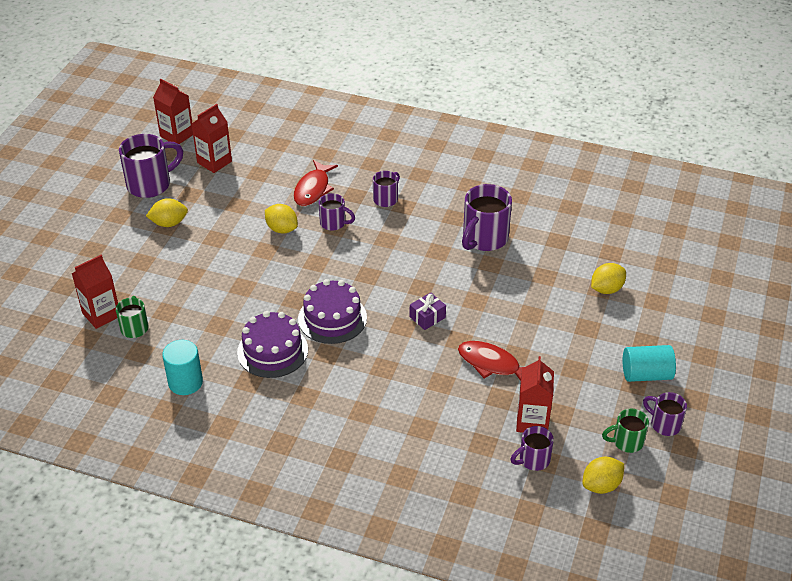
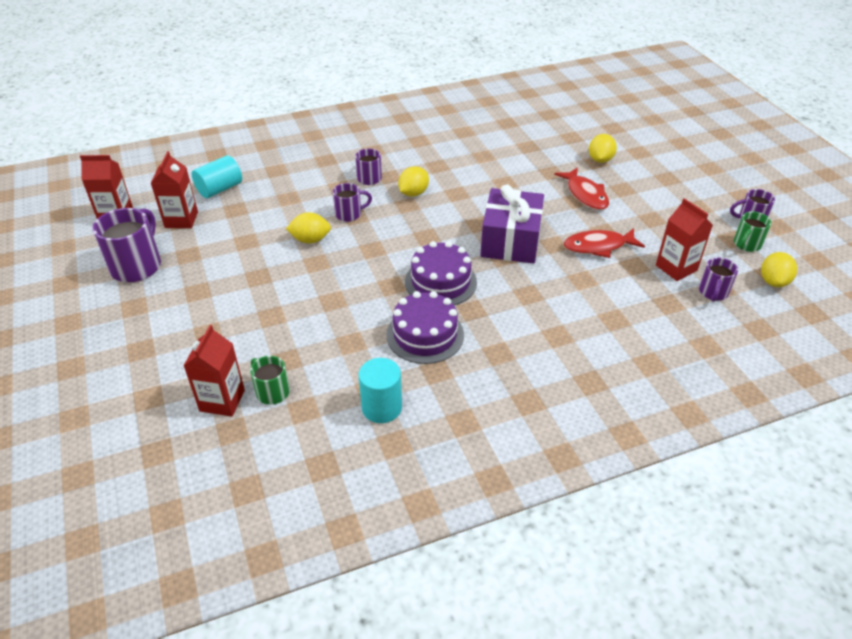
camera: 40 degrees left, 0 degrees up
yellow lemon [146,198,188,227] -> yellow lemon moved to [398,166,429,197]
red fish [293,160,338,206] -> red fish moved to [554,167,609,210]
purple gift [410,292,446,330] -> purple gift [480,184,544,264], size x2.25
purple mug [462,184,512,251] -> none
turquoise cylinder [623,345,676,382] -> turquoise cylinder moved to [192,155,242,198]

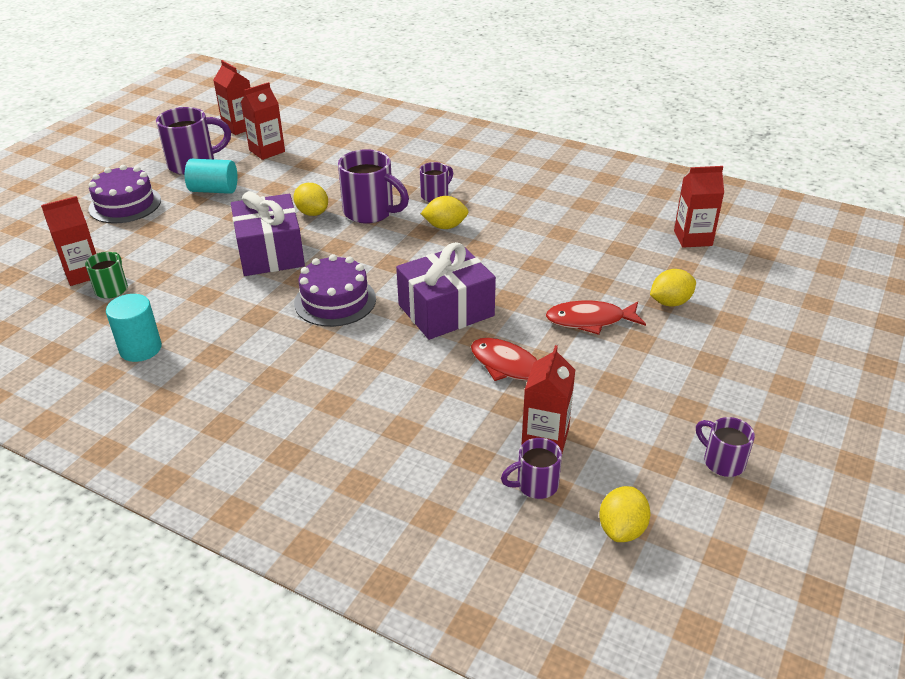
camera: 50 degrees right, 5 degrees down
turquoise cylinder [192,155,242,198] -> turquoise cylinder moved to [185,159,238,194]
purple mug [333,183,372,222] -> purple mug [338,149,409,224], size x1.77
purple cake [386,291,464,364] -> purple cake moved to [88,165,161,224]
red fish [554,167,609,210] -> red fish turned 60 degrees clockwise [546,301,646,335]
green mug [734,211,771,252] -> none
yellow lemon [761,252,797,287] -> yellow lemon turned 45 degrees counterclockwise [599,486,650,542]
none -> purple gift [231,191,305,276]
none -> red carton [674,166,724,248]

